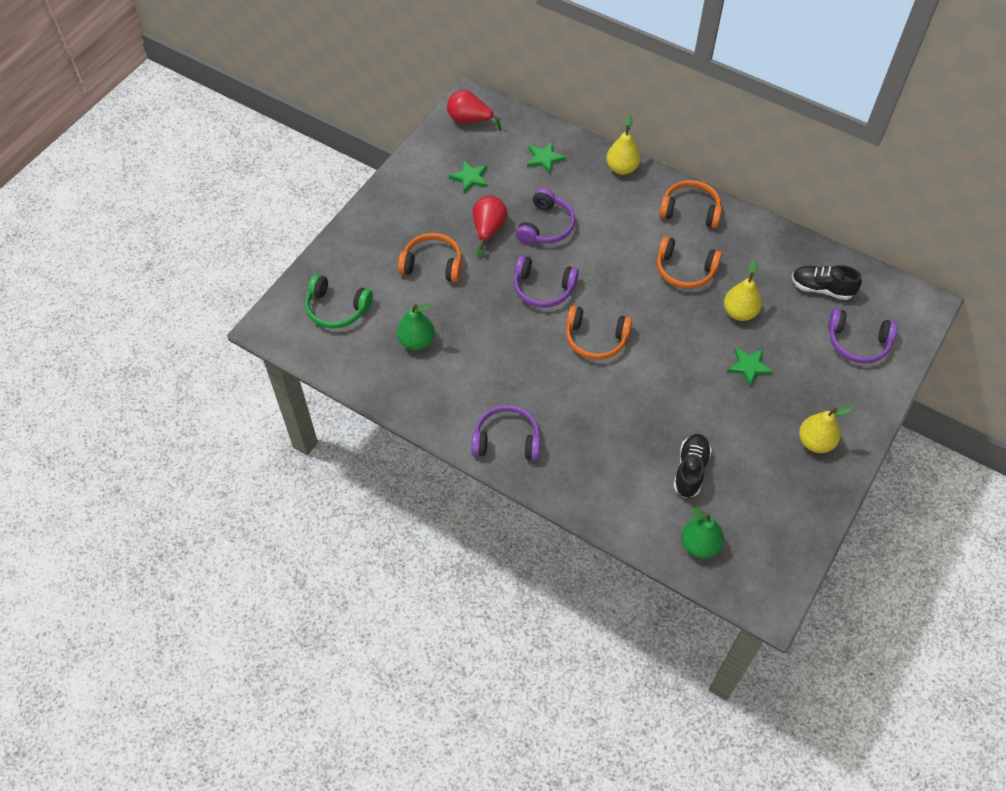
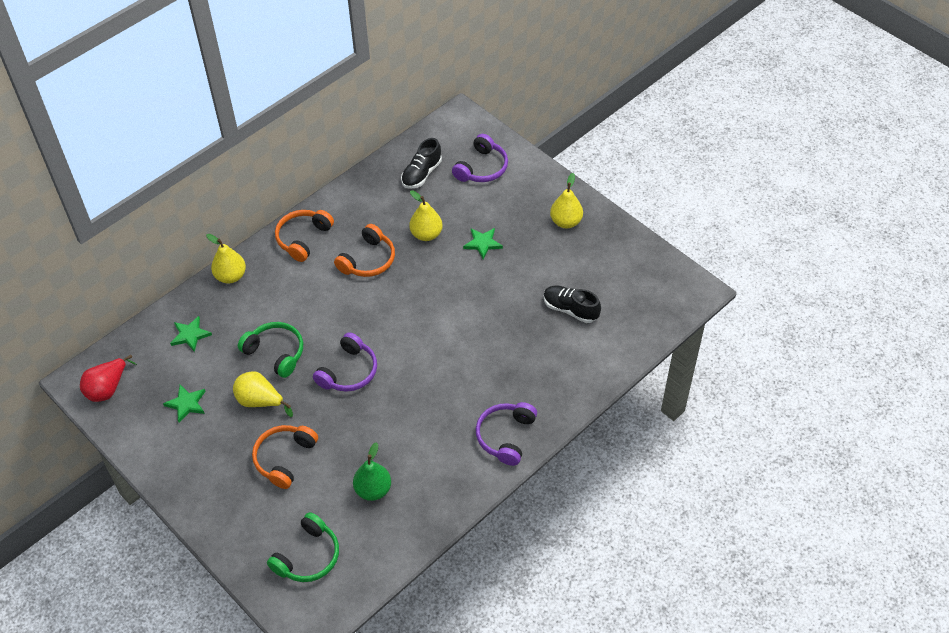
camera: 75 degrees left, 5 degrees down
red pear [472,196,508,258] -> yellow pear [233,371,293,417]
purple headphones [516,188,575,245] -> green headphones [238,322,303,378]
orange headphones [566,305,632,360] -> none
green pear [681,507,724,558] -> none

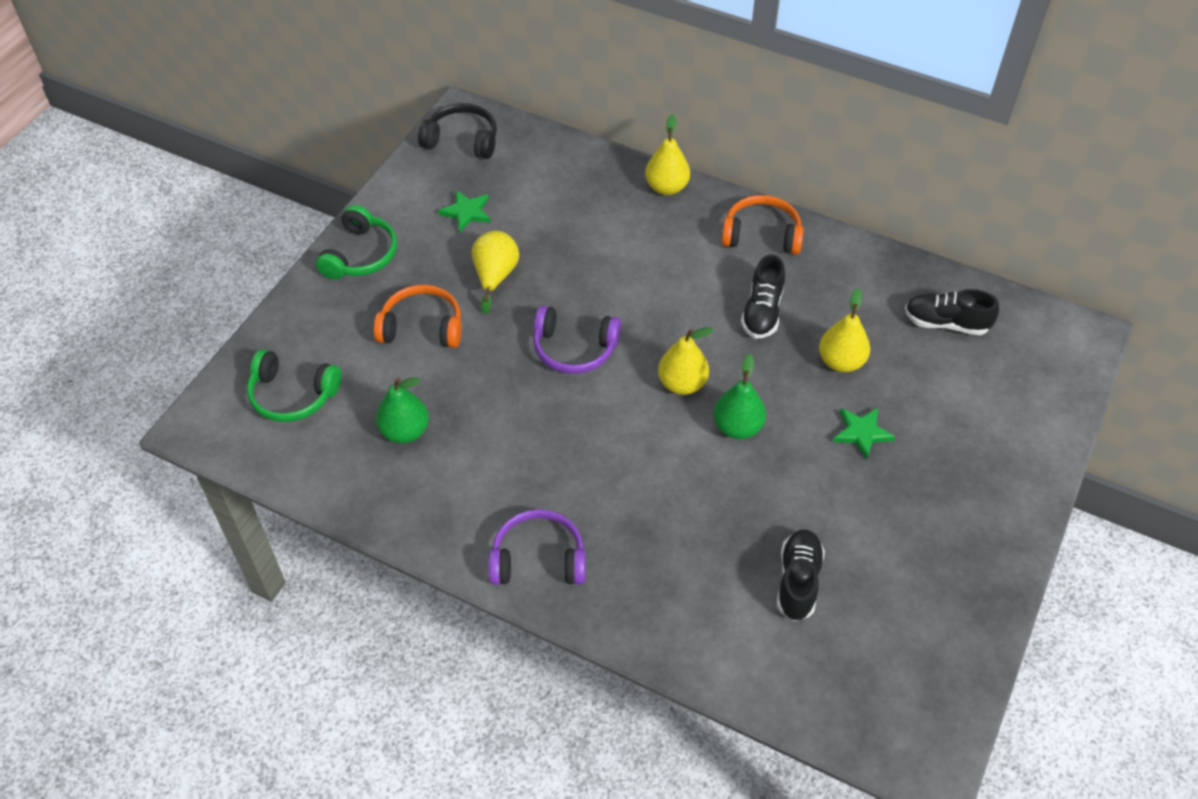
camera: 70 degrees right, 0 degrees up
red pear [80,355,137,402] -> black headphones [418,103,497,159]
green star [170,316,212,352] -> none
green headphones [238,322,303,378] -> green headphones moved to [316,205,397,279]
orange headphones [334,224,395,277] -> black shoe [741,254,785,339]
purple headphones [452,134,508,182] -> none
yellow pear [550,173,583,228] -> yellow pear moved to [658,327,714,395]
none -> green pear [713,354,766,439]

